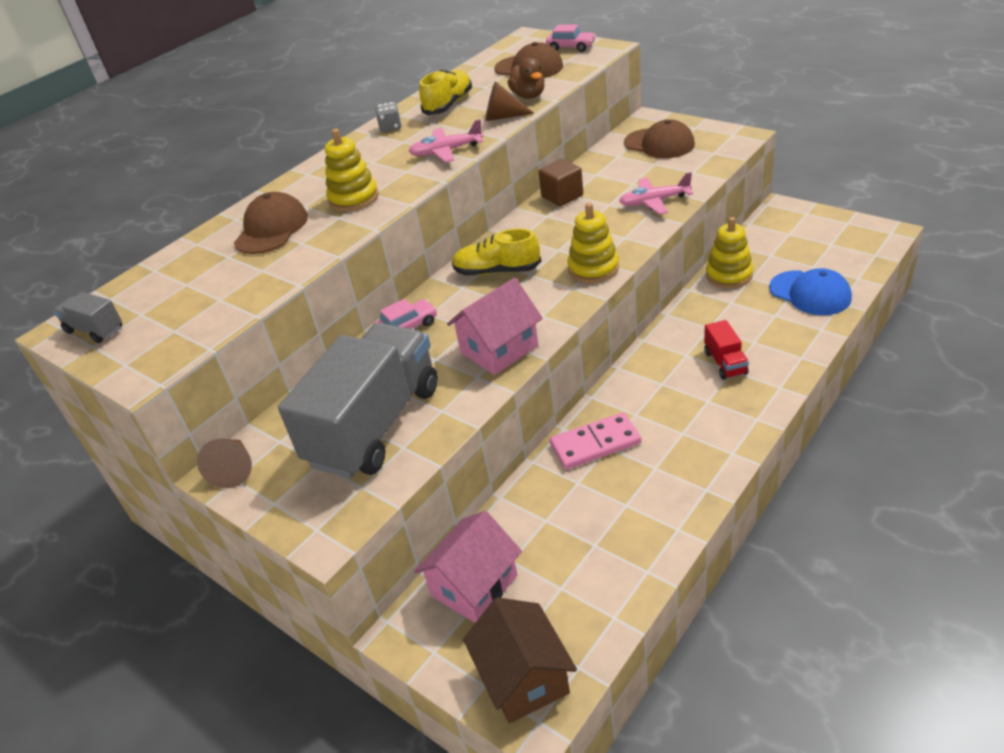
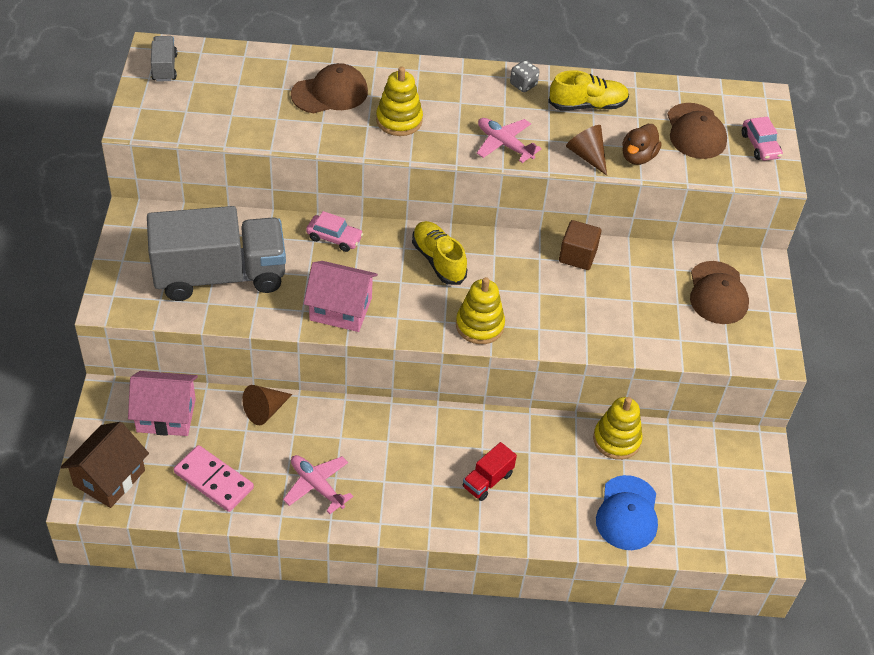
camera: 45 degrees right, 10 degrees up
brown cone [197,438,252,488] -> brown cone moved to [243,385,292,425]
pink domino [550,412,641,469] -> pink domino moved to [174,445,254,512]
pink plane [619,172,693,215] -> pink plane moved to [283,455,354,514]

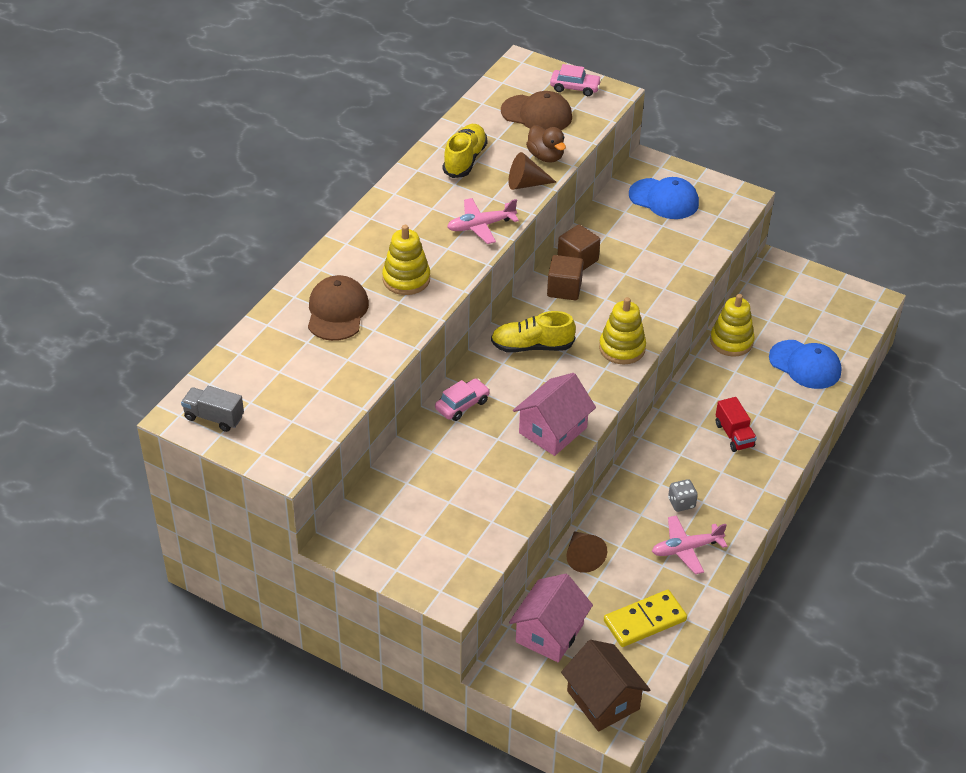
camera: 60 degrees left, 5 degrees down
grey truck [147,206,286,301] -> none
pink domino [174,445,254,512] -> yellow domino [604,590,687,647]
grey dice [510,60,540,92] -> grey dice moved to [668,479,698,512]
brown cap [690,261,749,324] -> blue cap [629,177,699,219]
none -> brown cube [547,255,583,300]

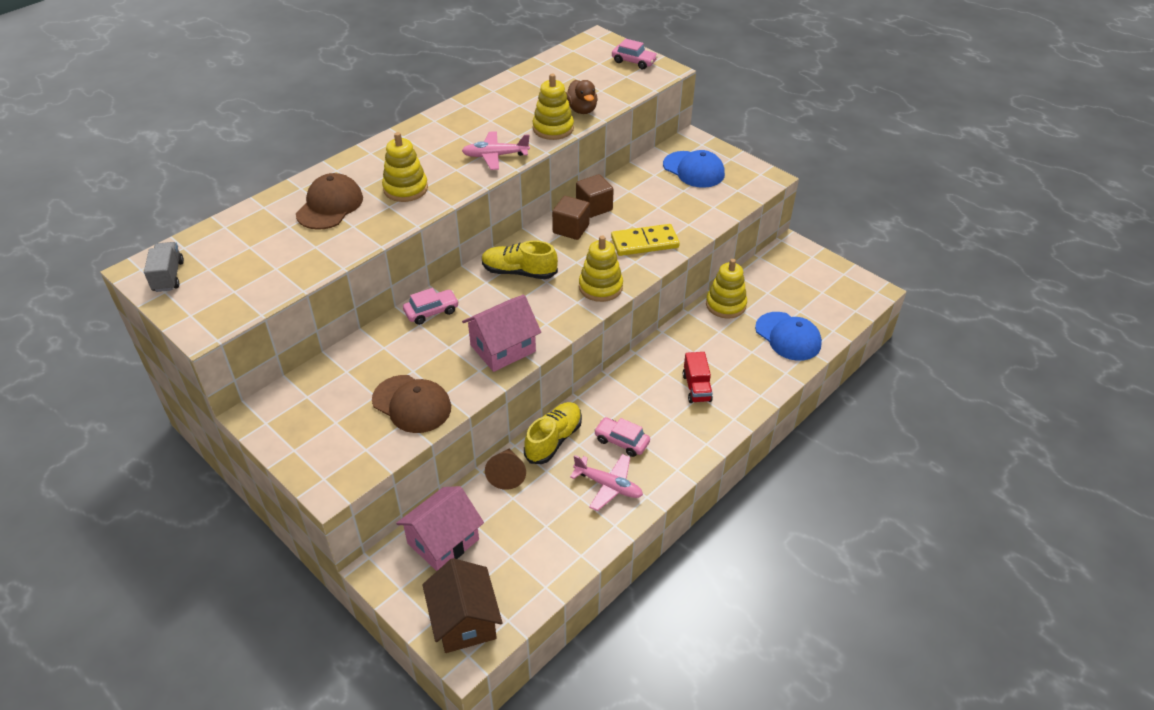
camera: 15 degrees right, 0 degrees up
grey truck [181,386,244,432] -> grey truck turned 45 degrees clockwise [144,242,184,292]
yellow shoe [443,124,487,178] -> yellow shoe moved to [524,402,582,464]
brown cap [501,91,572,130] -> brown cap moved to [372,375,451,433]
brown cone [509,152,556,190] -> yellow stacking toy [532,74,574,140]
yellow domino [604,590,687,647] -> yellow domino moved to [611,224,680,256]
pink plane [652,515,727,575] -> pink plane turned 150 degrees counterclockwise [570,454,643,511]
grey dice [668,479,698,512] -> pink car [594,417,650,457]

